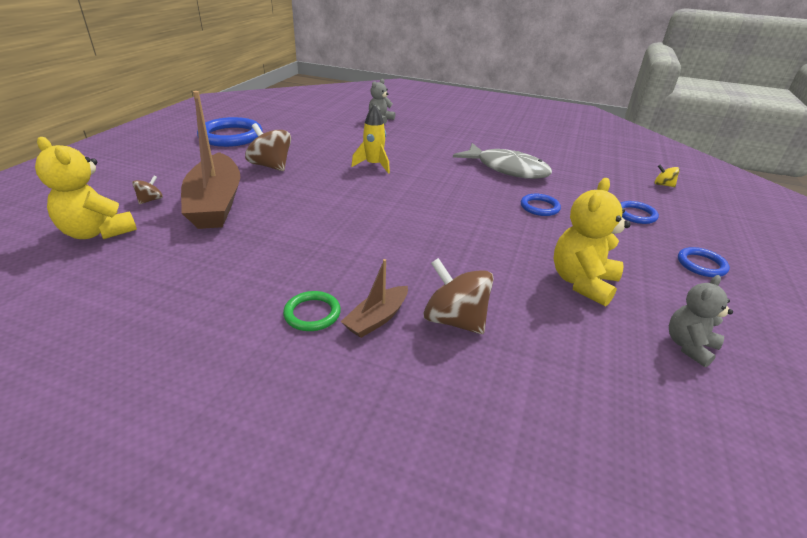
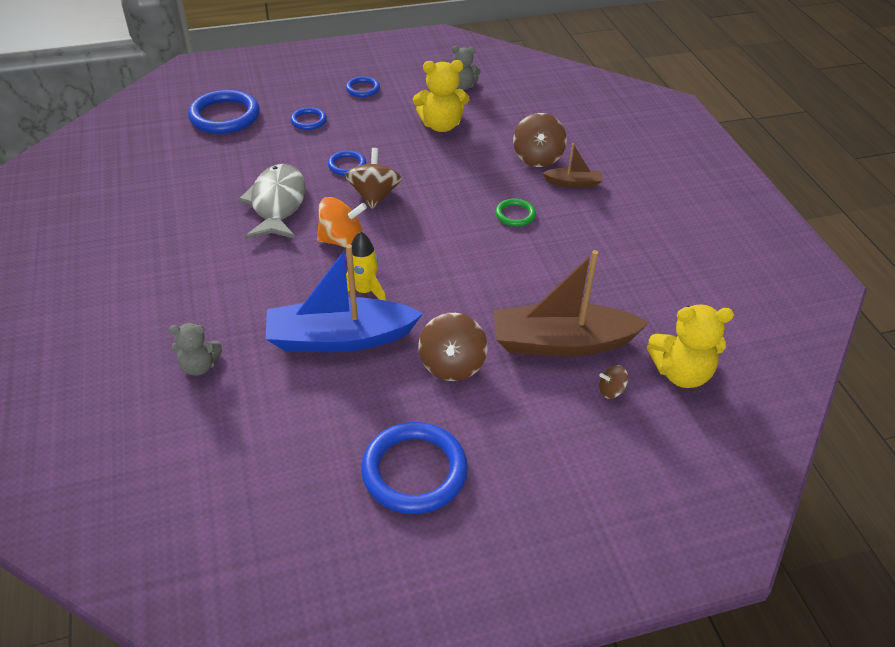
camera: 125 degrees left, 10 degrees up
yellow teddy bear [35,137,137,239] -> yellow teddy bear turned 90 degrees clockwise [647,304,734,388]
brown boat [181,91,240,229] -> brown boat turned 135 degrees counterclockwise [493,250,650,356]
green ring [283,291,341,331] -> green ring moved to [495,198,536,227]
yellow spinning top [654,165,680,187] -> blue ring [188,90,260,134]
none -> blue boat [266,244,423,352]
none -> orange spinning top [317,197,367,248]
none -> brown spinning top [345,148,402,209]

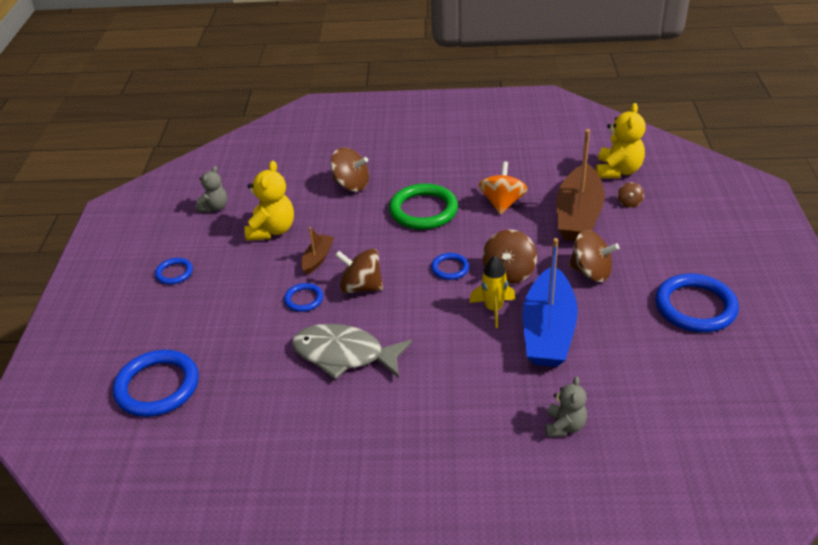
camera: 70 degrees left, 5 degrees down
blue ring [290,107,327,130] -> blue ring moved to [431,253,469,280]
orange spinning top [317,197,367,248] -> orange spinning top moved to [478,161,528,215]
green ring [495,198,536,227] -> green ring [389,183,458,230], size x1.96
brown boat [543,143,602,188] -> brown boat moved to [301,227,334,275]
none -> brown spinning top [483,230,537,284]

